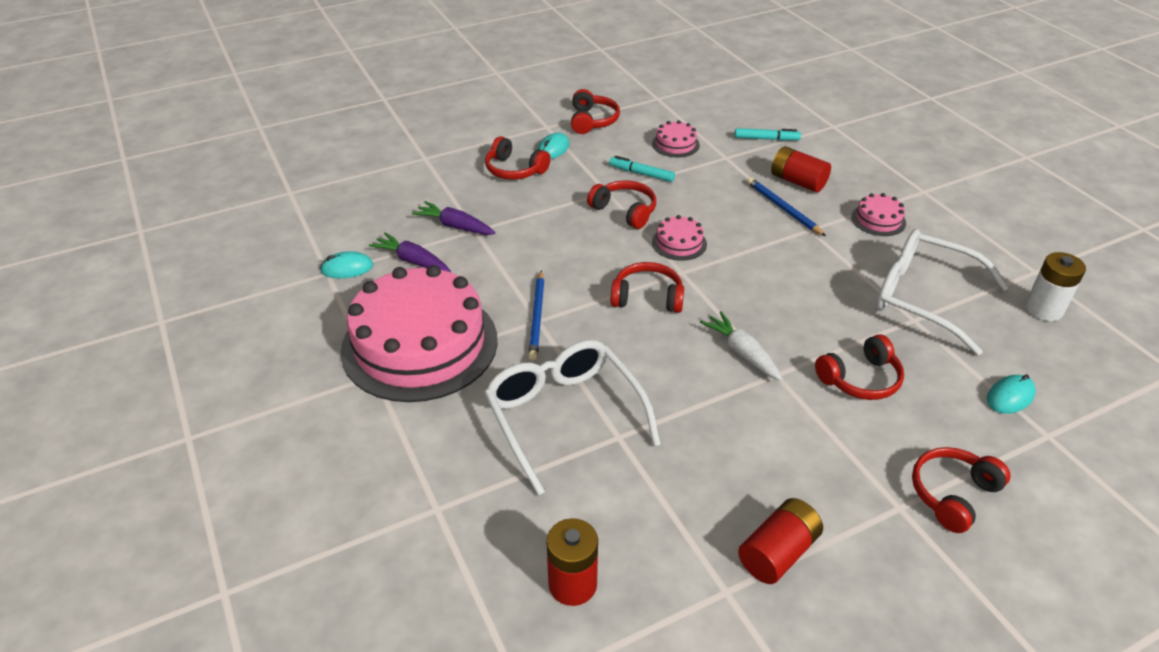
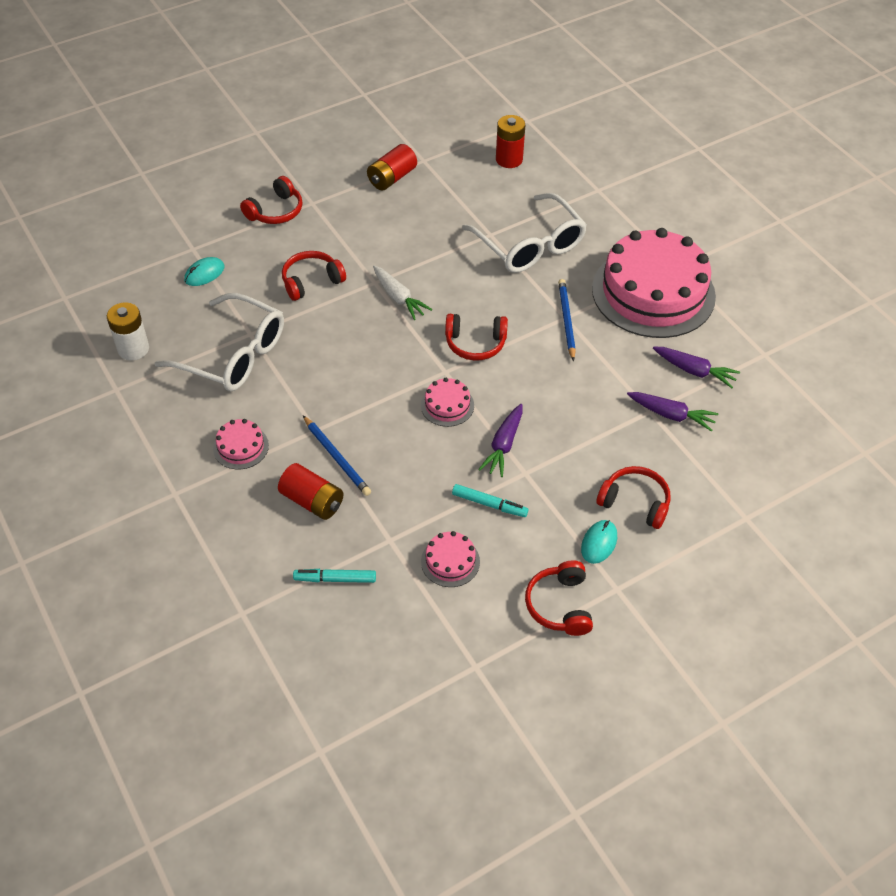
camera: 175 degrees right, 10 degrees up
turquoise mouse [320,251,373,278] -> none
red headphones [587,180,656,229] -> purple carrot [478,404,523,477]

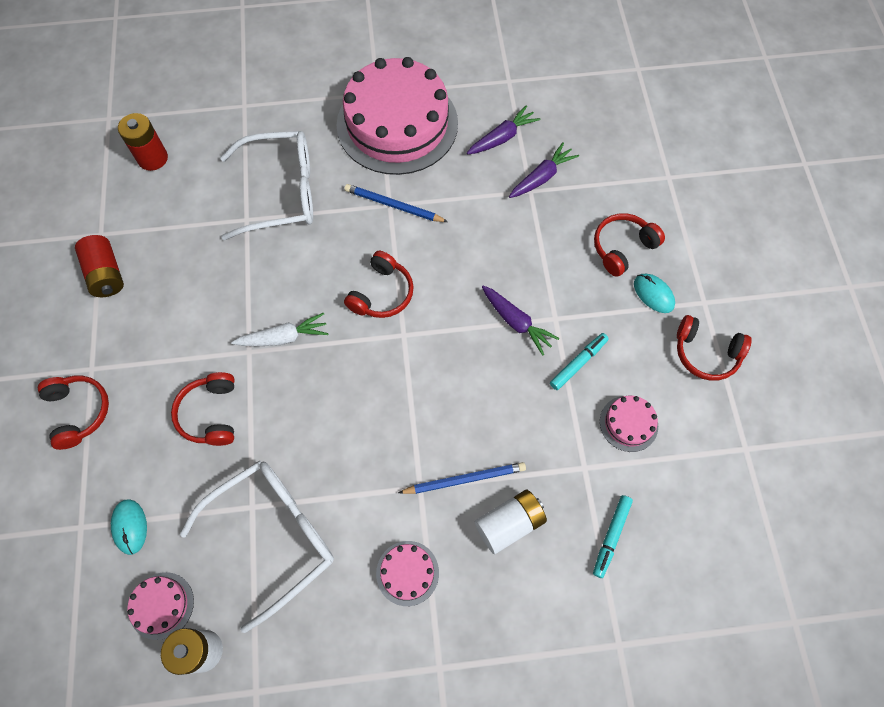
camera: 65 degrees left, 15 degrees up
red battery [278,463,344,520] -> white battery [475,490,547,554]
pink cake [421,378,474,427] -> pink cake moved to [127,572,194,640]

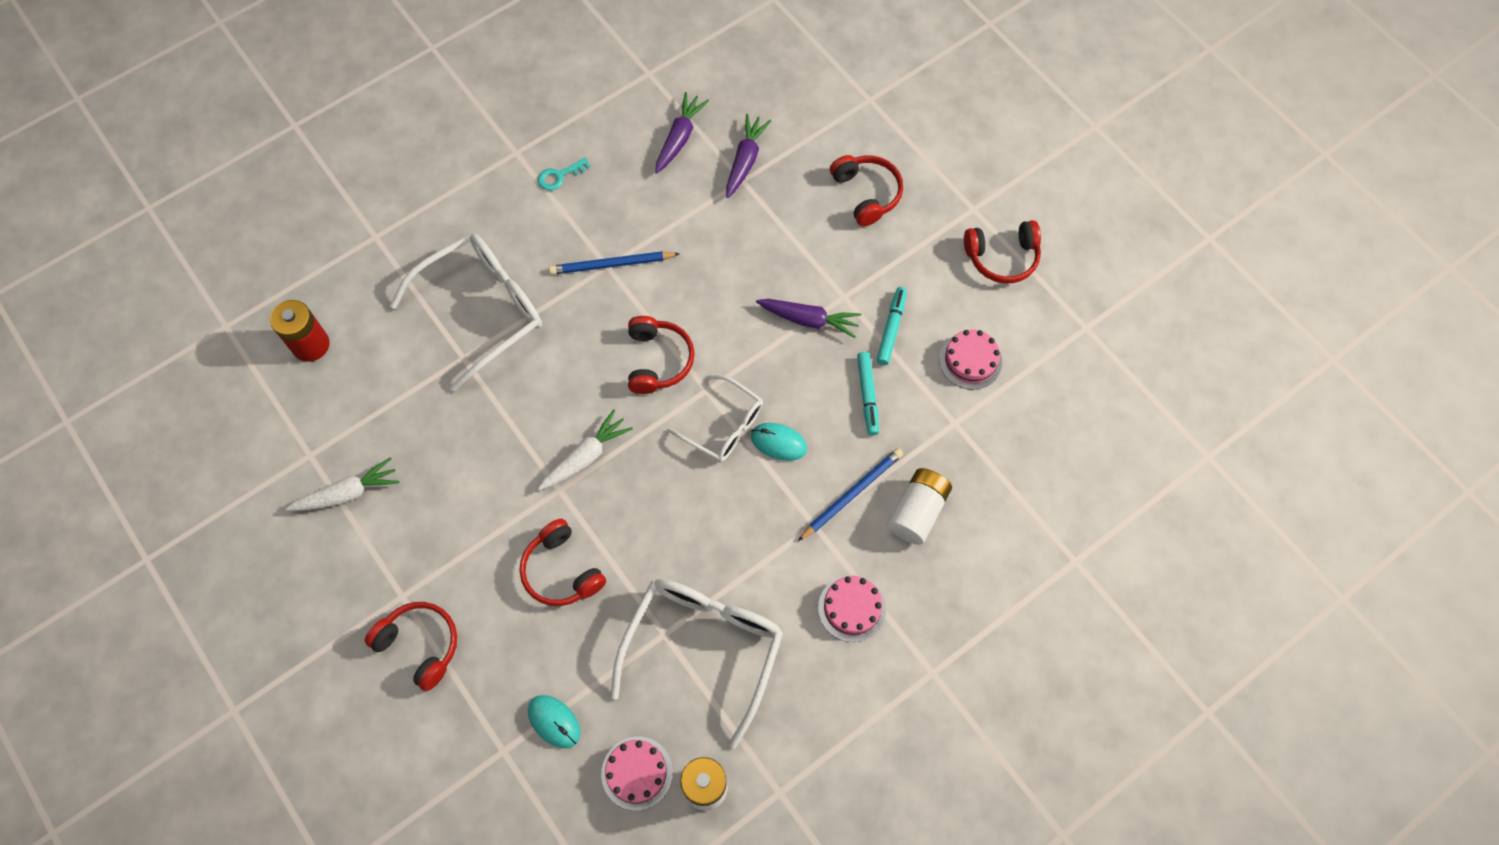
camera: 30 degrees left, 0 degrees up
red battery [75,235,124,297] -> white carrot [286,457,399,511]
pink cake [337,57,458,175] -> turquoise key [538,157,590,191]
turquoise marker [593,495,633,578] -> turquoise marker moved to [857,352,879,435]
red headphones [594,213,665,277] -> red headphones turned 135 degrees clockwise [830,155,903,226]
turquoise mouse [634,274,675,313] -> turquoise mouse moved to [751,423,807,461]
none -> white glasses [667,375,763,462]

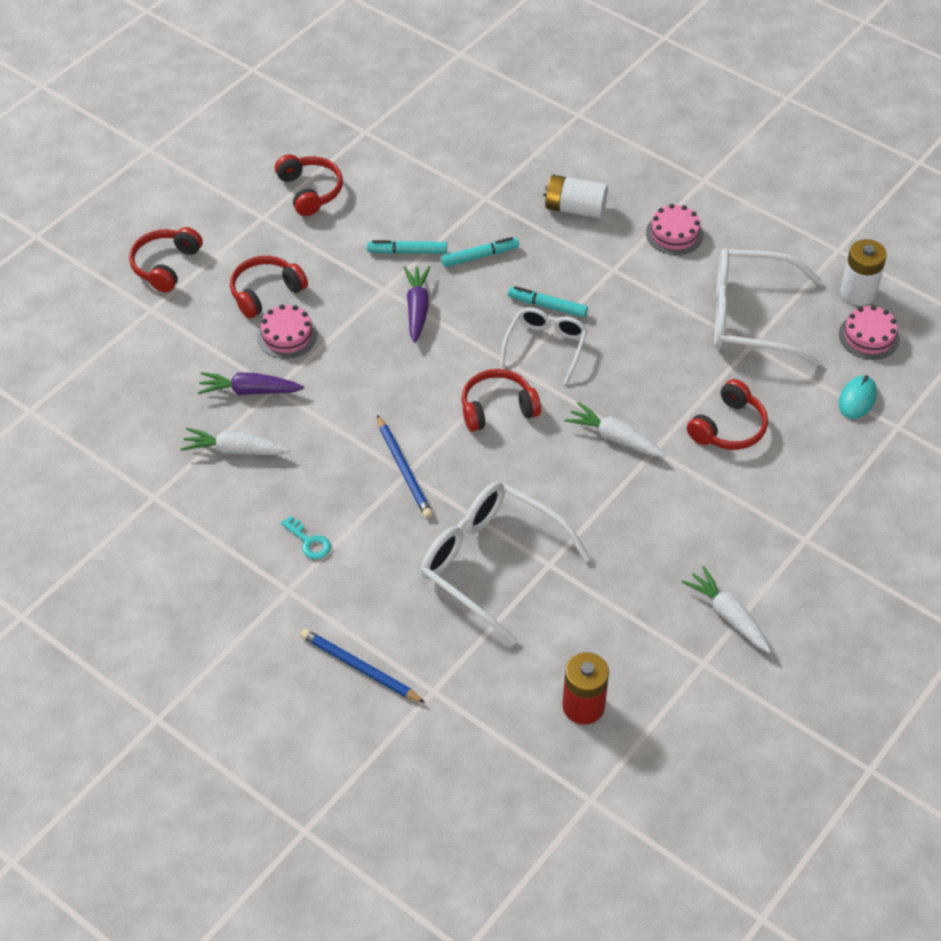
camera: 105 degrees left, 15 degrees down
red headphones [365,602,457,691] -> red headphones moved to [129,227,203,292]
purple carrot [655,92,709,173] -> white carrot [180,428,290,455]
turquoise mouse [751,423,807,461] -> turquoise marker [508,286,588,318]
blue pencil [798,448,903,541] -> blue pencil moved to [300,629,425,703]
pink cake [939,329,1002,390] -> pink cake moved to [257,304,317,359]

